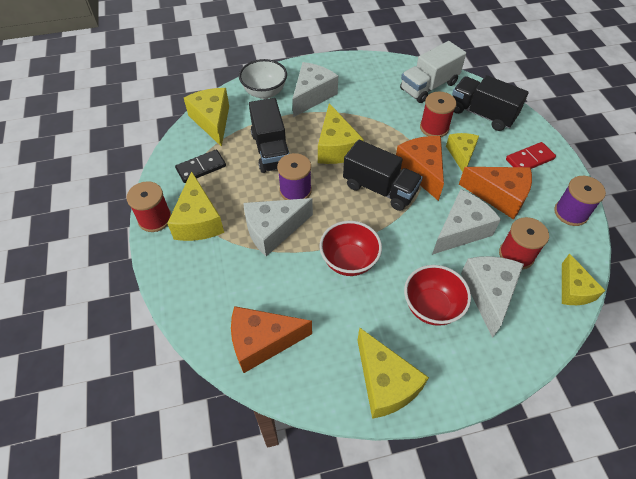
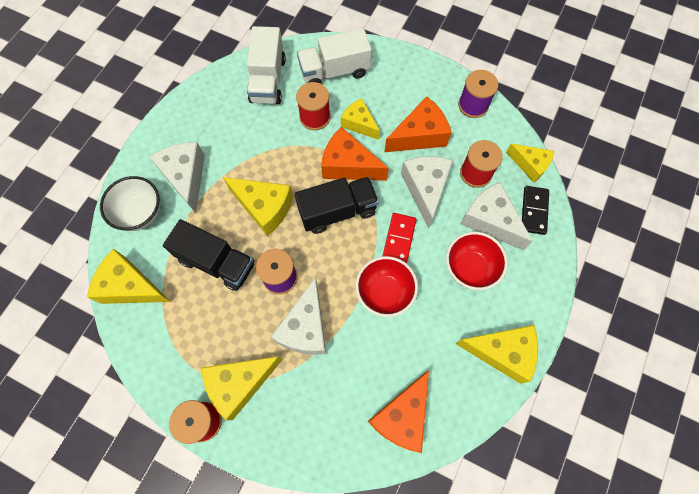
camera: 50 degrees left, 15 degrees up
yellow cheese [167,171,224,241] -> yellow cheese turned 120 degrees clockwise [201,356,282,420]
black domino [175,149,226,183] -> black domino moved to [522,186,549,235]
black truck [452,75,529,131] -> white truck [297,28,372,84]
red domino [506,142,556,169] -> red domino moved to [383,213,417,264]

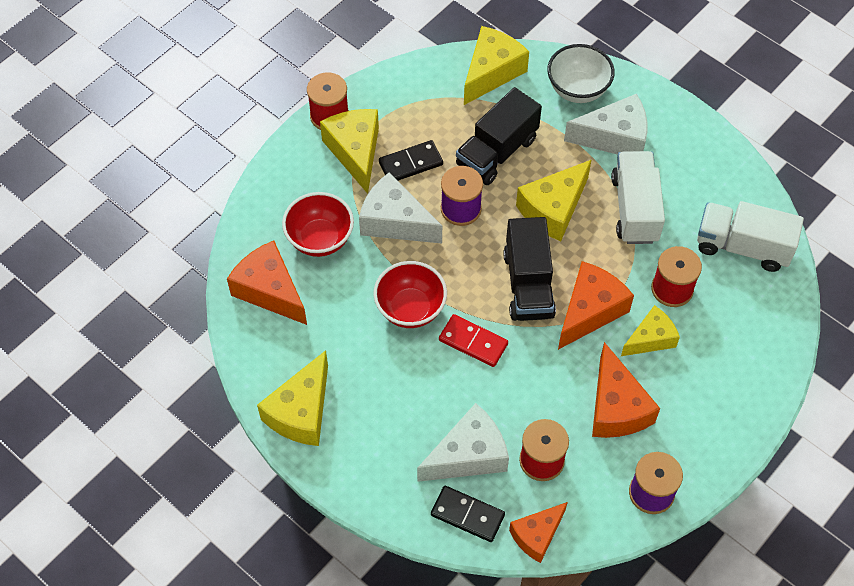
camera: 105 degrees right, 10 degrees down
white truck [297,28,372,84] -> white truck moved to [611,151,665,244]
white cheese [401,156,453,228] -> none
red bowl [446,232,508,290] -> red bowl moved to [282,192,354,257]
yellow cheese [506,143,554,183] -> orange cheese [509,502,568,563]
none -> black domino [379,140,443,181]

